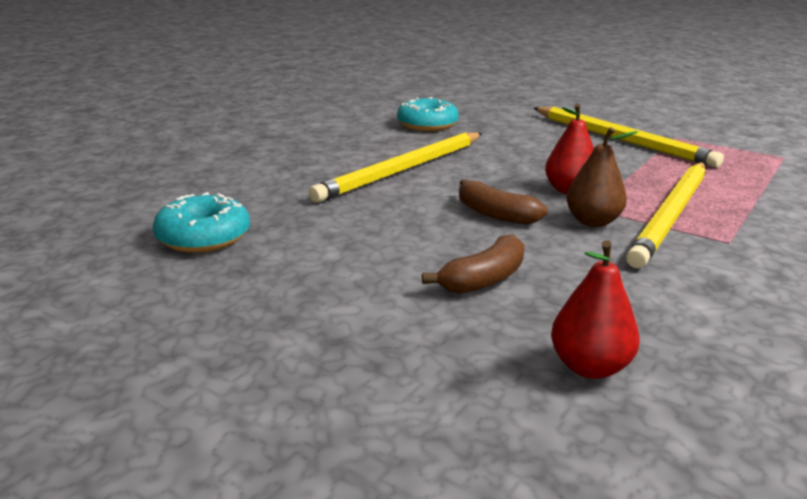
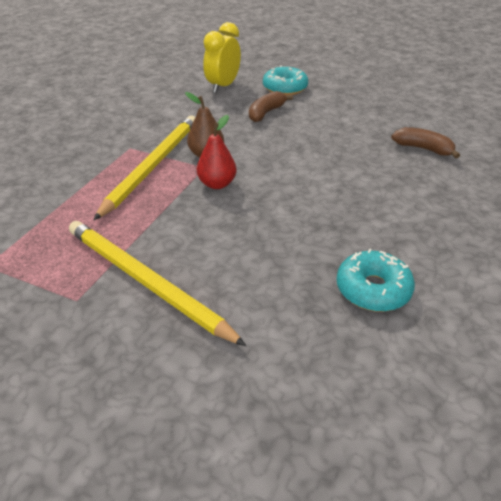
camera: 170 degrees right, 15 degrees up
turquoise donut [153,192,250,253] -> turquoise donut moved to [263,65,308,96]
yellow pencil [309,132,482,203] -> none
brown banana [459,179,548,225] -> brown banana moved to [391,127,460,158]
red pear [551,240,640,379] -> yellow clock [203,22,241,93]

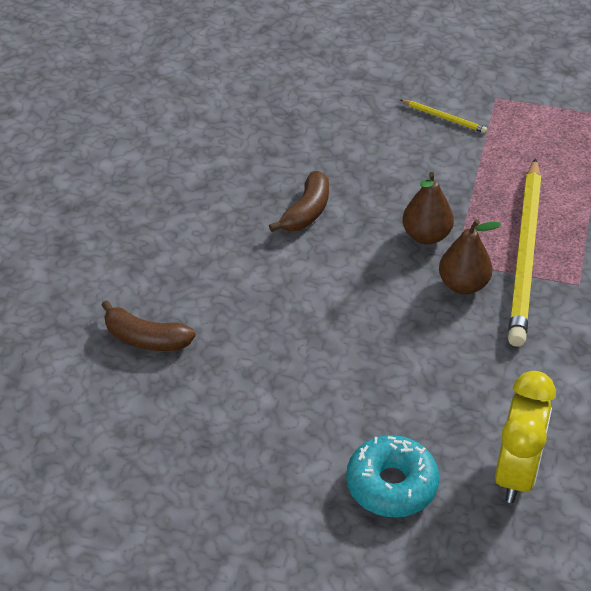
camera: 170 degrees right, 5 degrees up
yellow pencil [69,221,246,346] -> yellow pencil [400,100,487,133], size x0.40
red pear [197,115,237,189] -> brown pear [402,172,454,245]
brown banana [249,91,293,122] -> brown banana moved to [269,171,329,232]
turquoise donut [337,248,415,312] -> none

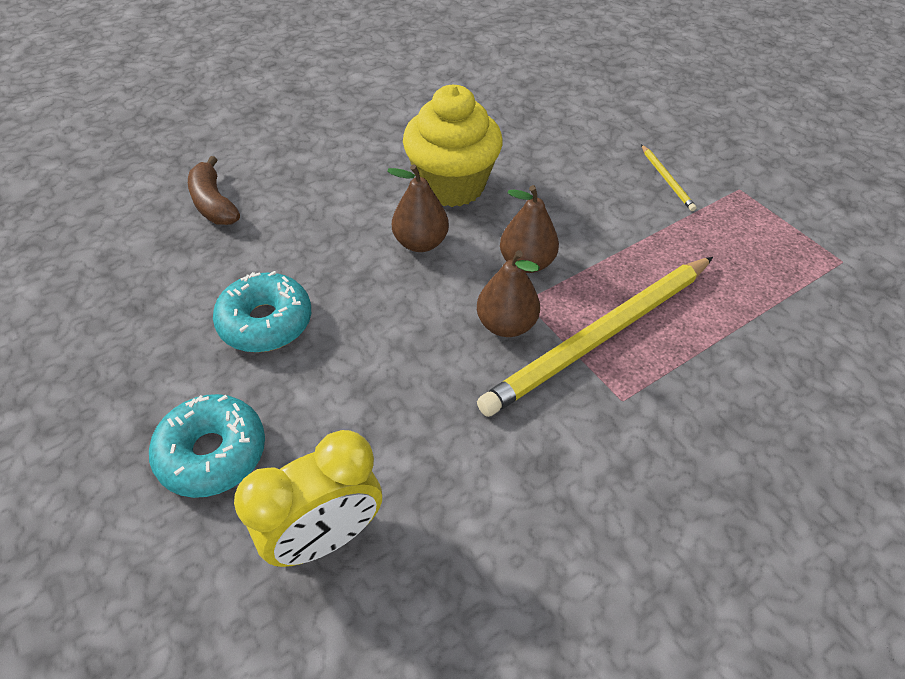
camera: 40 degrees right, 5 degrees up
brown banana [269,171,329,232] -> yellow cupcake [403,85,503,207]
none -> turquoise donut [213,271,311,352]
none -> brown pear [387,164,449,252]

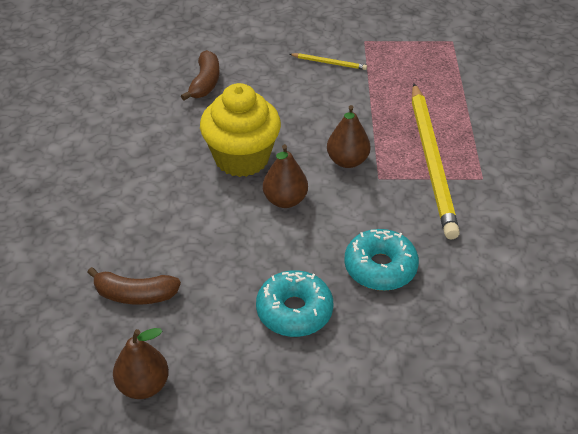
camera: 55 degrees left, 5 degrees down
turquoise donut [149,394,265,498] -> turquoise donut moved to [344,229,419,291]
yellow clock [234,430,382,567] -> none
brown pear [477,250,540,337] -> brown pear moved to [113,328,169,399]
none -> brown banana [181,50,219,100]

